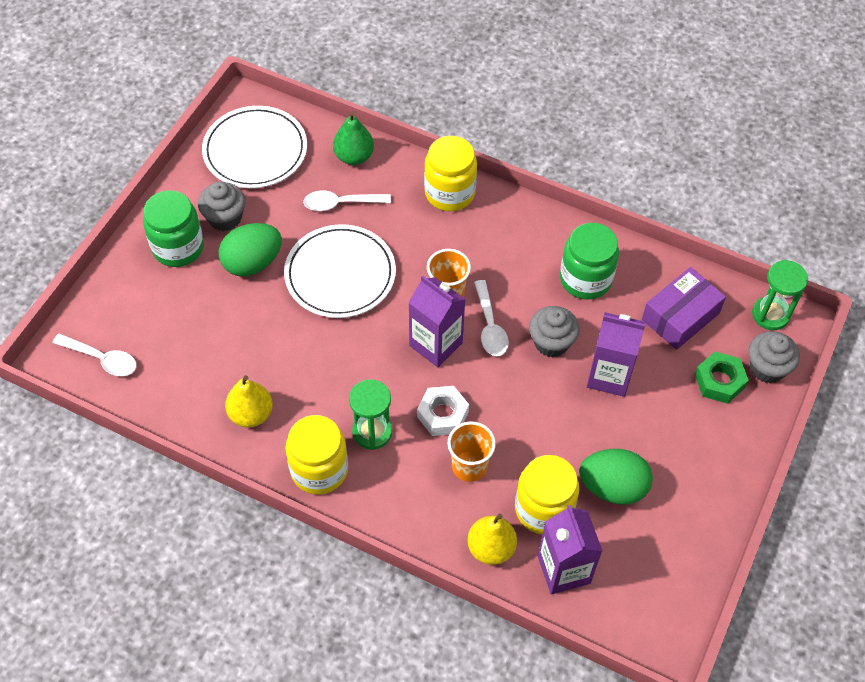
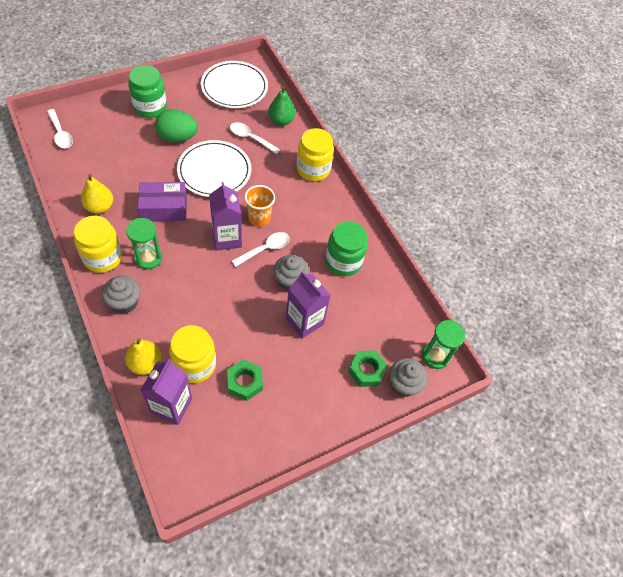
camera: 30 degrees right, 0 degrees up
grey cupcake [198,181,246,231] -> grey cupcake moved to [102,276,140,314]
white nut [417,386,469,436] -> none
orange cup [448,422,496,482] -> none
white spoon [474,280,509,356] -> white spoon turned 150 degrees counterclockwise [232,232,290,267]
green egg [579,449,653,505] -> green nut [227,359,263,401]
purple box [642,267,726,350] -> purple box moved to [138,182,187,221]

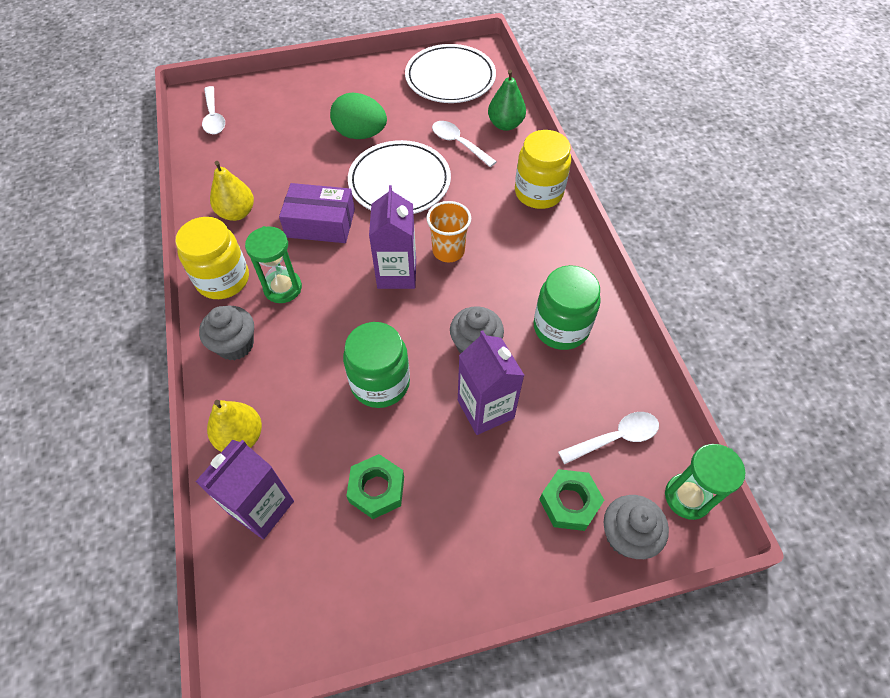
camera: 20 degrees right, 0 degrees up
green jar [128,65,167,118] -> green jar moved to [343,322,410,408]
yellow jar [169,325,216,383] -> none
white spoon [232,232,290,267] -> white spoon moved to [558,412,659,464]

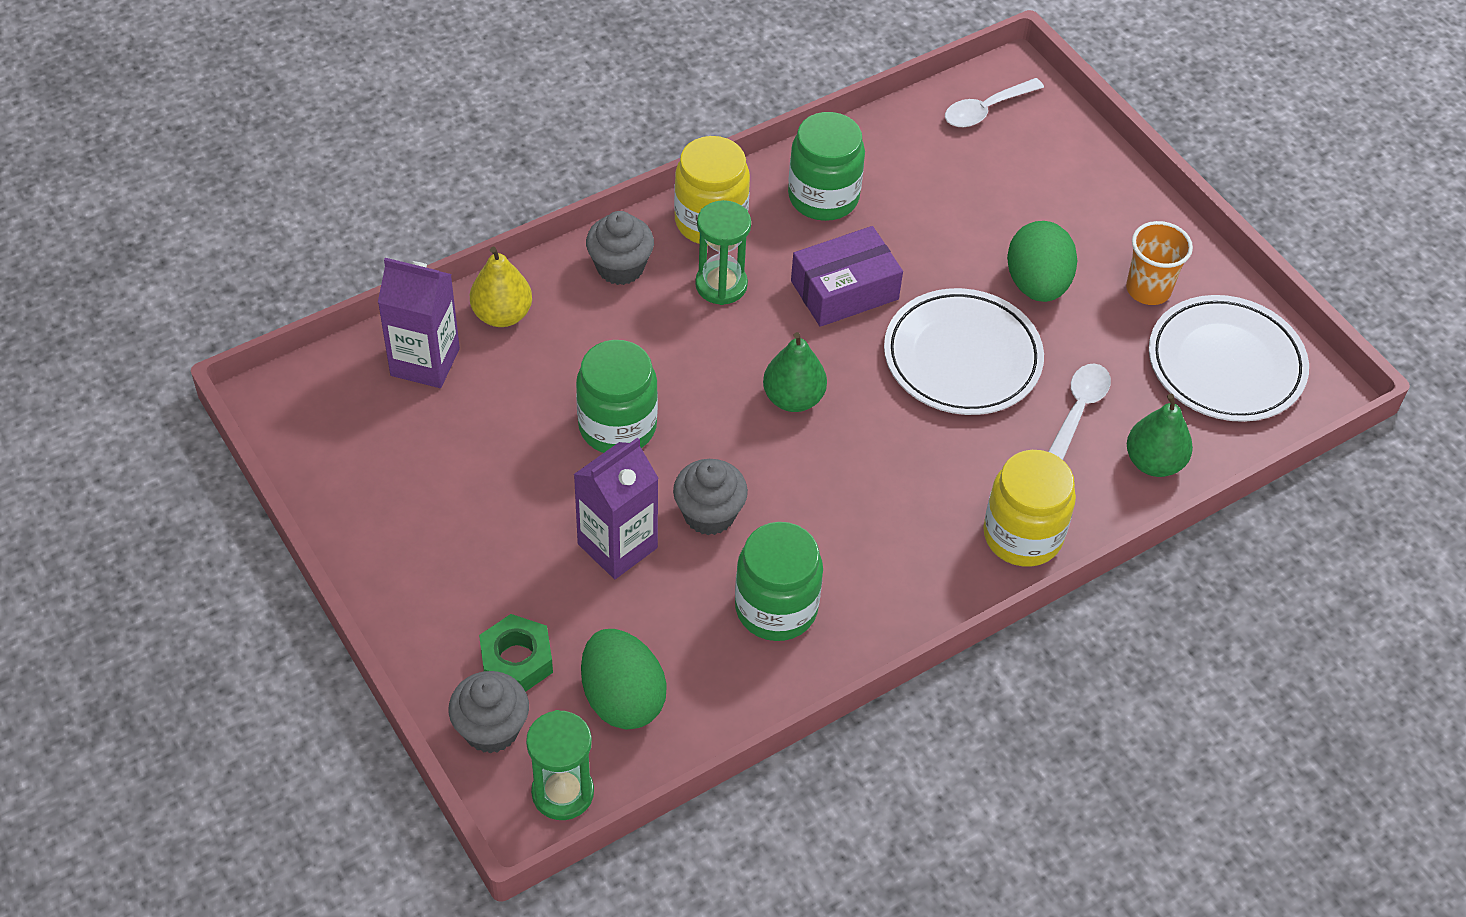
camera: 70 degrees right, 5 degrees down
yellow pear [210,161,254,221] -> green jar [788,112,865,221]
purple box [279,183,355,243] -> purple box turned 75 degrees clockwise [791,226,903,327]
green nut [346,454,404,519] -> none
purple carton [369,185,416,289] -> green pear [763,332,827,412]
orange cup [426,201,471,262] -> orange cup moved to [1126,221,1193,305]
white spoon [558,412,659,464] -> green egg [581,629,667,730]

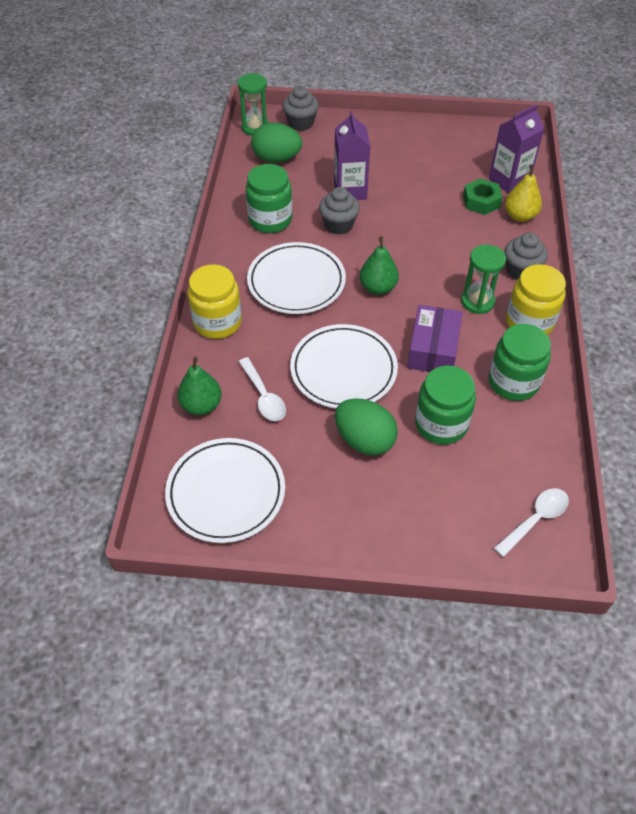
camera: 130 degrees right, 0 degrees up
green nut [479,614,553,692] -> green nut moved to [463,178,503,215]
green jar [576,340,658,453] -> green jar moved to [415,365,476,444]
white spoon [945,78,1044,127] -> white spoon turned 45 degrees clockwise [494,488,569,557]
orange cup [1126,221,1193,305] -> none
none -> white plate [247,242,346,314]

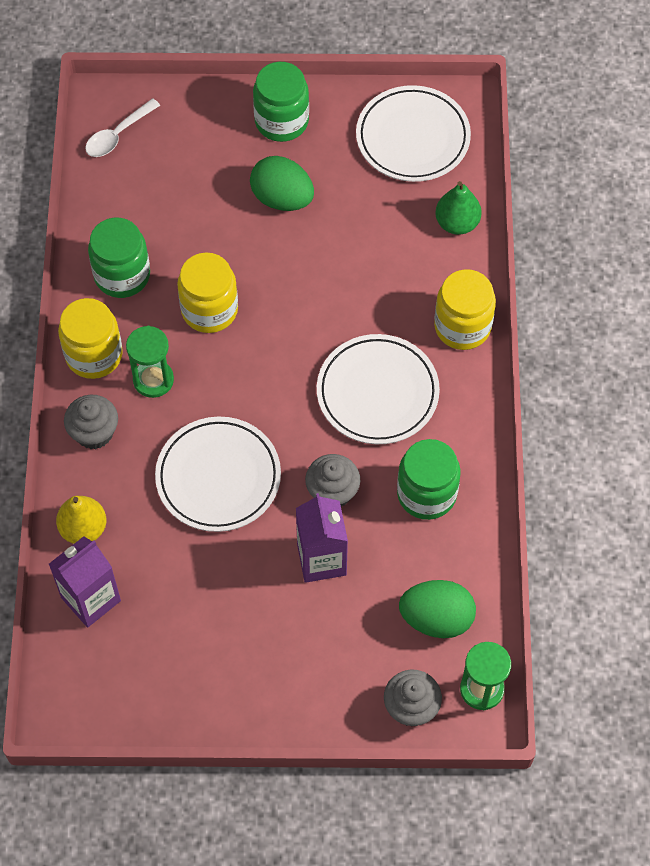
camera: 175 degrees right, 10 degrees up
white spoon [238,357,286,421] -> none
white plate [290,324,398,409] -> white plate moved to [155,417,281,532]
green pear [360,236,399,295] -> none
purple box [407,305,463,372] -> yellow jar [177,253,238,333]
green jar [415,365,476,444] -> green jar moved to [253,62,309,142]
green nut [463,178,503,215] -> none

